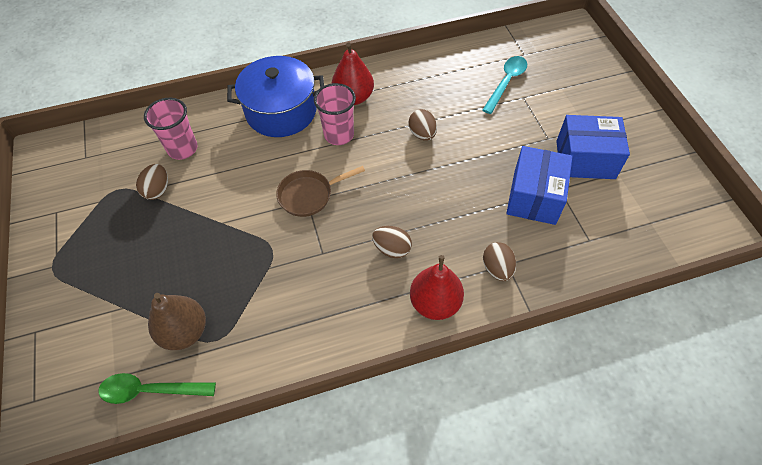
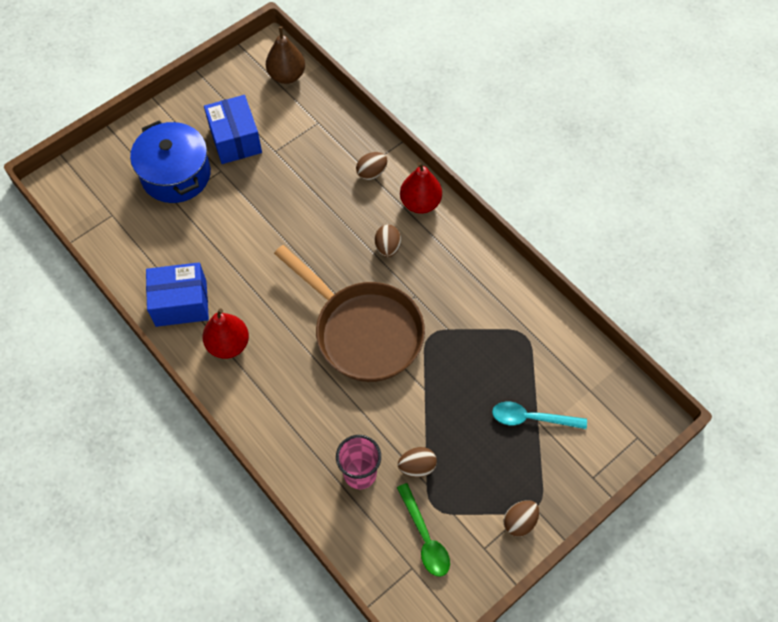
camera: 115 degrees left, 5 degrees up
green spoon [98,373,216,404] -> green spoon moved to [397,483,450,577]
brown pear [148,293,206,350] -> brown pear moved to [266,26,305,84]
blue pot [227,56,324,137] -> blue pot moved to [130,120,211,203]
brown pan [276,166,365,217] -> brown pan [274,245,425,382], size x2.06
pink cup [314,83,356,145] -> none
brown egg [409,109,437,141] -> brown egg moved to [504,500,539,537]
turquoise spoon [483,56,527,114] -> turquoise spoon moved to [492,402,587,429]
blue box [506,146,573,225] -> blue box moved to [146,262,209,327]

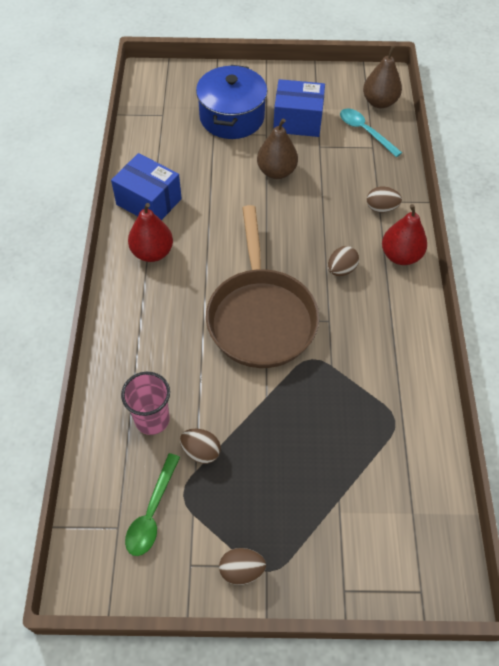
camera: 40 degrees right, 5 degrees down
blue box [204,95,262,164] -> blue box turned 75 degrees clockwise [273,79,325,137]
turquoise spoon [492,402,587,429] -> turquoise spoon moved to [340,108,402,157]
none -> brown pear [257,118,298,179]

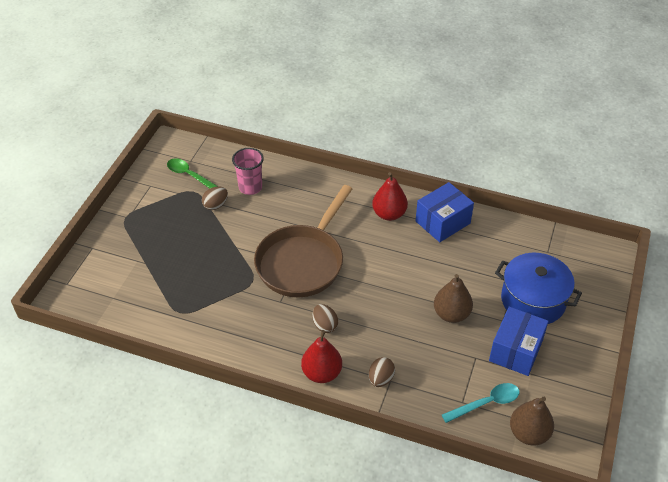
camera: 110 degrees right, 10 degrees down
brown pan [206,205,319,368] -> brown pan turned 75 degrees counterclockwise [254,185,352,297]
brown egg [219,548,266,585] -> none

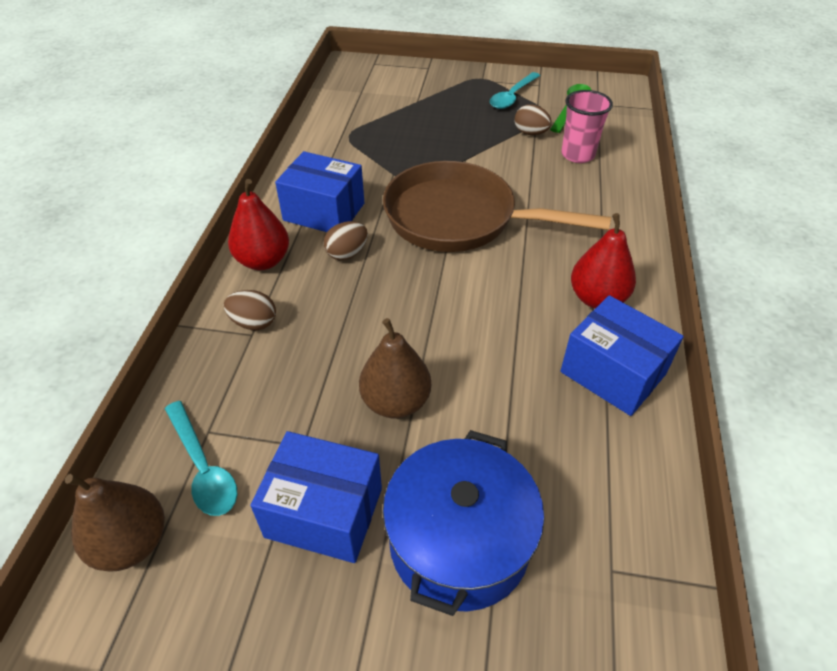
camera: 80 degrees right, 0 degrees up
none -> blue box [275,151,364,232]
none -> turquoise spoon [490,72,540,109]

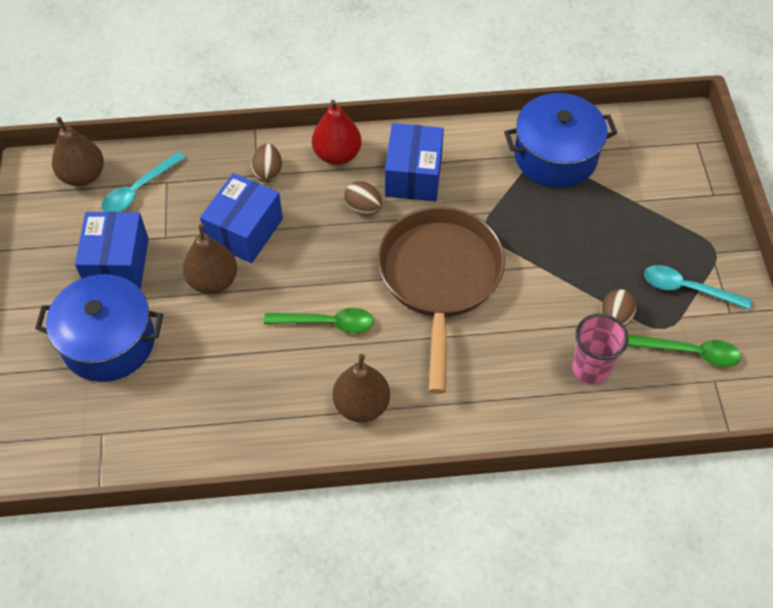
camera: 75 degrees right, 10 degrees up
blue box [560,295,684,416] -> blue box moved to [200,173,283,263]
red pear [571,213,636,309] -> brown pear [333,354,390,422]
none -> green spoon [264,308,374,333]
none -> blue pot [504,93,617,188]

